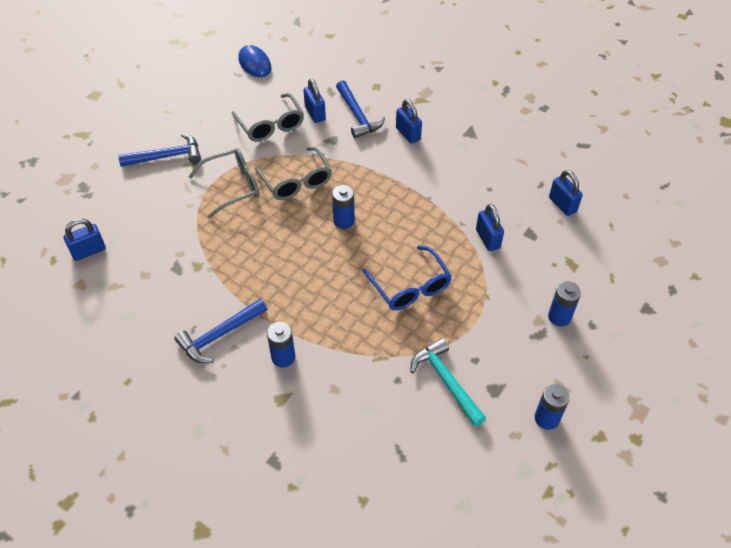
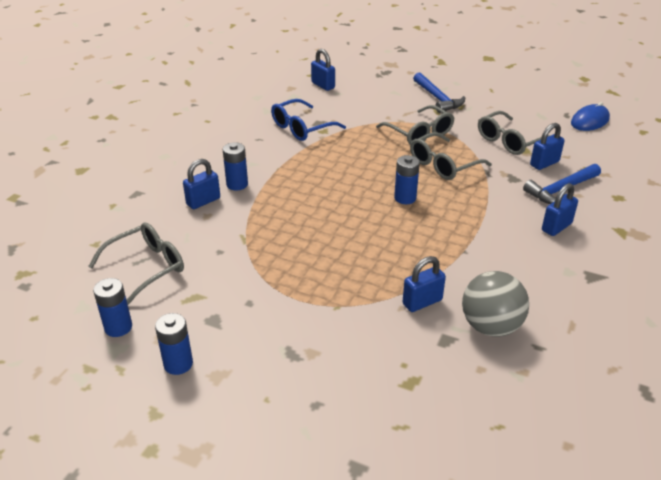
camera: 80 degrees right, 15 degrees down
blue hammer [174,299,267,363] -> none
blue glasses [363,246,452,311] -> blue glasses moved to [271,99,346,141]
turquoise hammer [410,338,486,427] -> none
blue battery [548,281,581,326] -> blue battery moved to [93,278,132,337]
blue padlock [549,170,583,216] -> blue padlock moved to [183,159,220,209]
none -> grey glasses [88,223,184,304]
none -> grey ball [462,271,529,337]

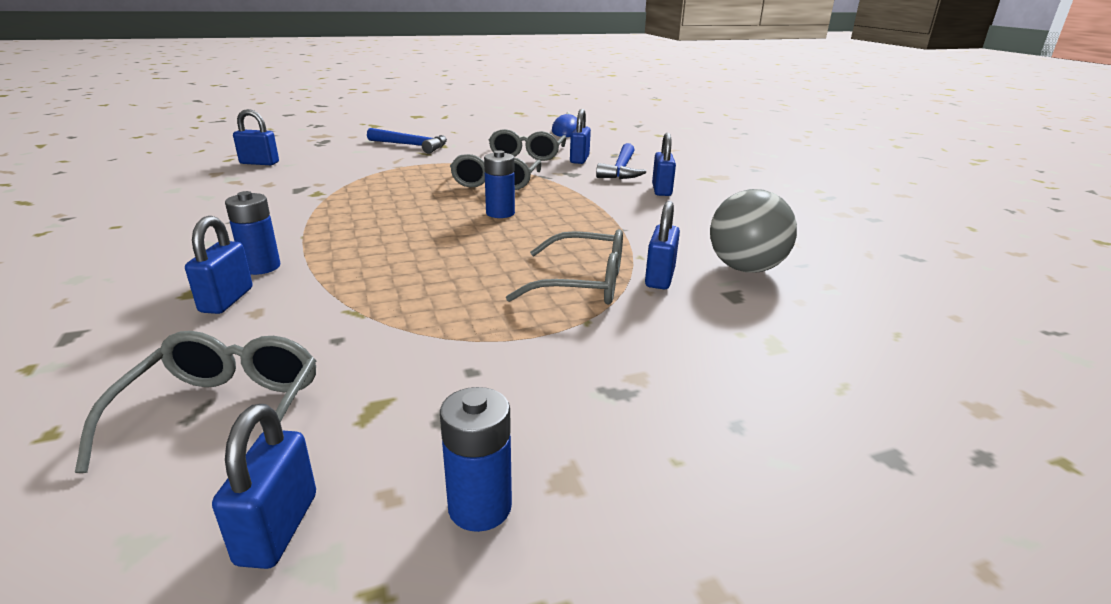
camera: 45 degrees left, 10 degrees down
blue battery [93,278,132,337] -> blue padlock [212,404,316,569]
blue glasses [271,99,346,141] -> none
grey glasses [376,105,454,144] -> grey glasses moved to [506,229,623,305]

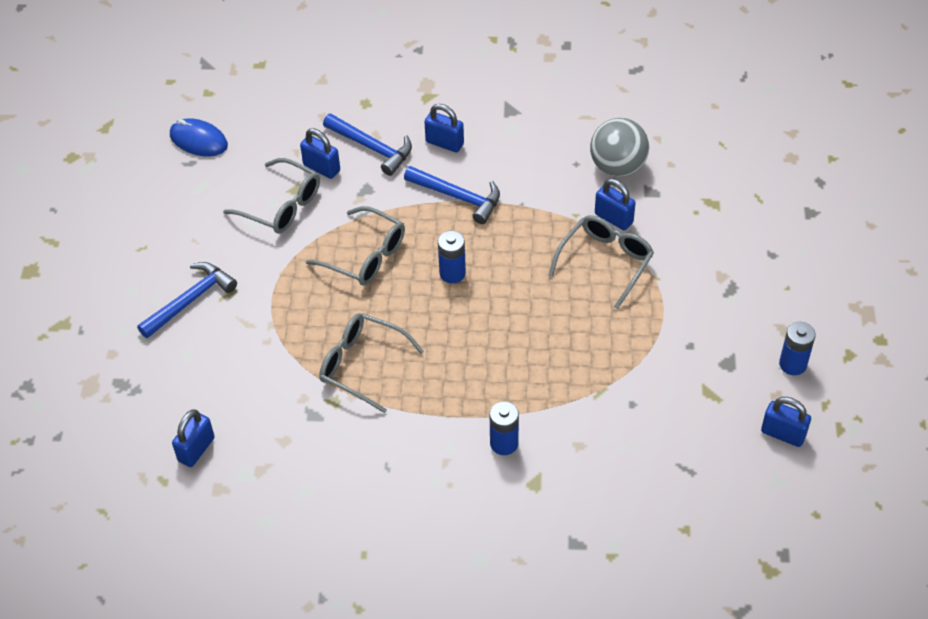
camera: 65 degrees left, 25 degrees up
grey glasses [75,331,316,473] -> grey glasses moved to [319,313,424,413]
blue padlock [185,216,252,314] -> none
none -> blue hammer [404,166,500,224]

